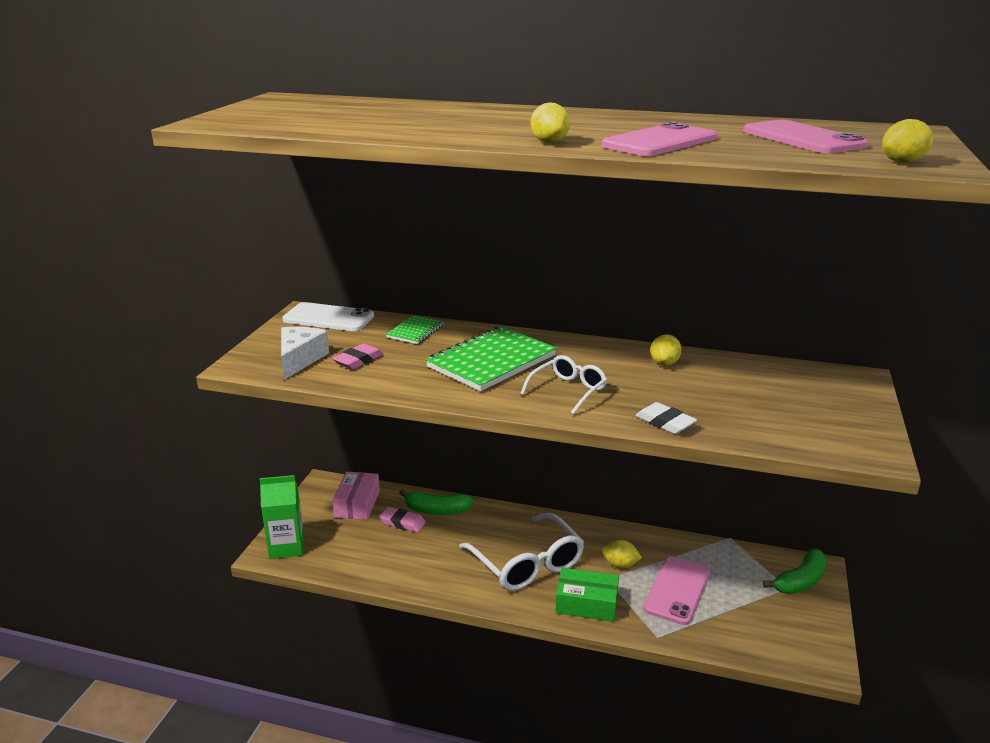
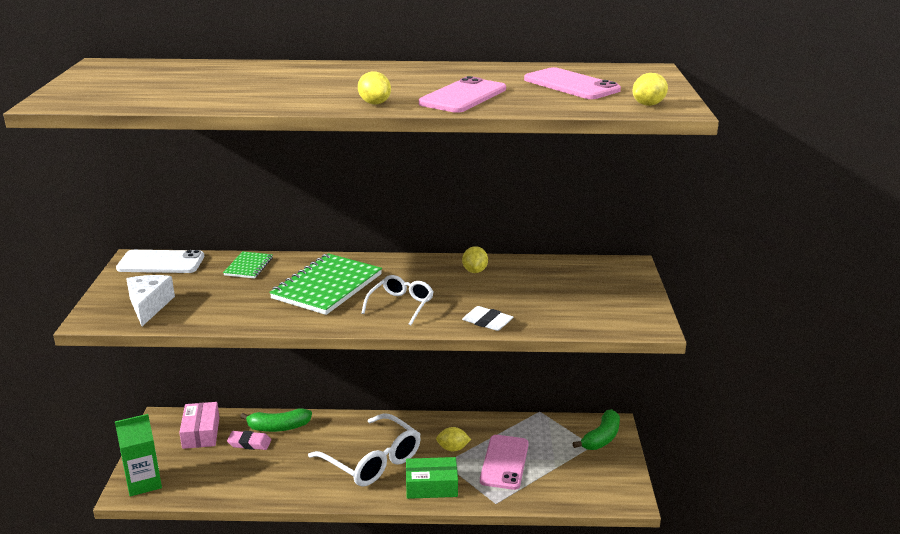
camera: 15 degrees left, 0 degrees up
pink eraser [332,343,383,369] -> none

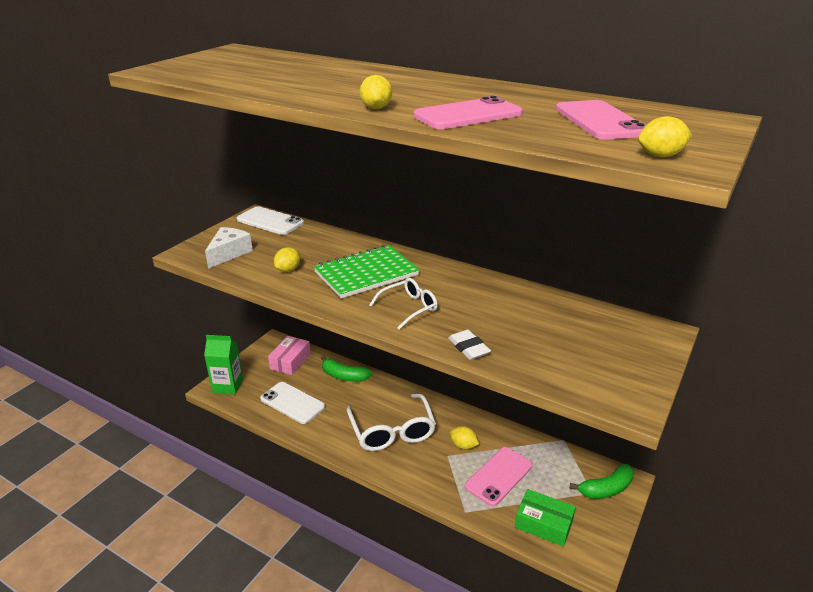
camera: 30 degrees right, 5 degrees up
green notebook [223,251,273,279] -> none
pink eraser [227,431,271,450] -> none
green box [406,457,458,499] -> green box moved to [515,489,576,547]
yellow lemon [462,246,488,273] -> yellow lemon moved to [274,247,300,272]
none -> white phone [260,382,325,424]

